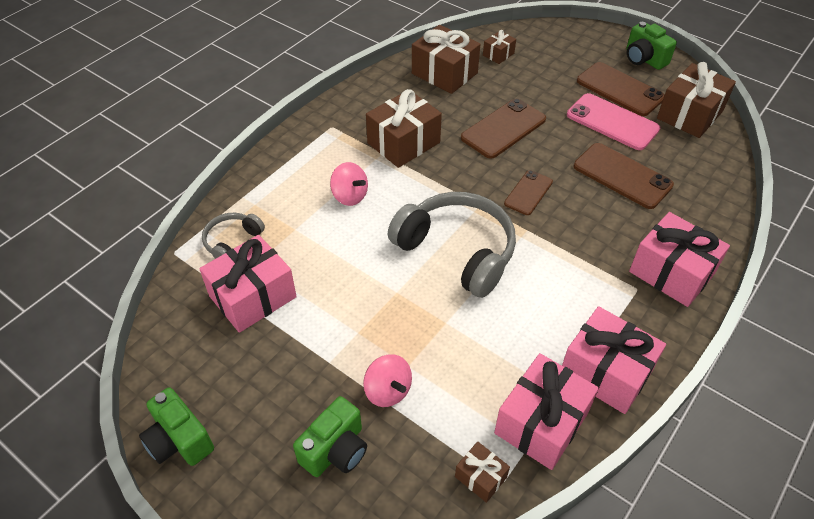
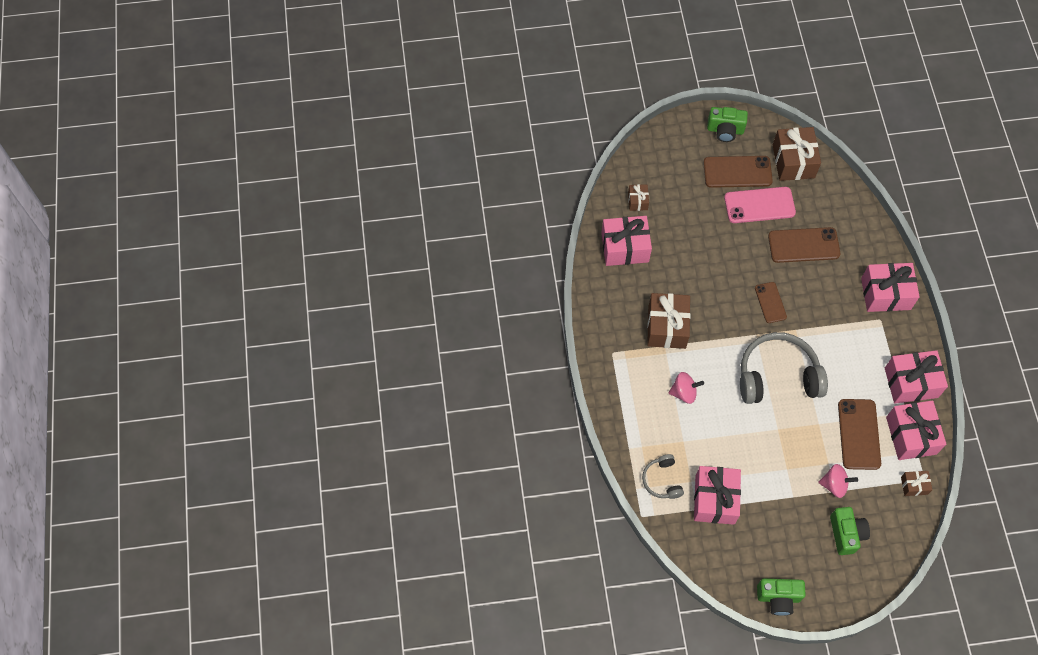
camera: 45 degrees left, 15 degrees up
brown gift [412,25,481,94] -> pink gift [601,216,652,266]
brown phone [461,99,546,159] -> brown phone moved to [838,399,881,470]

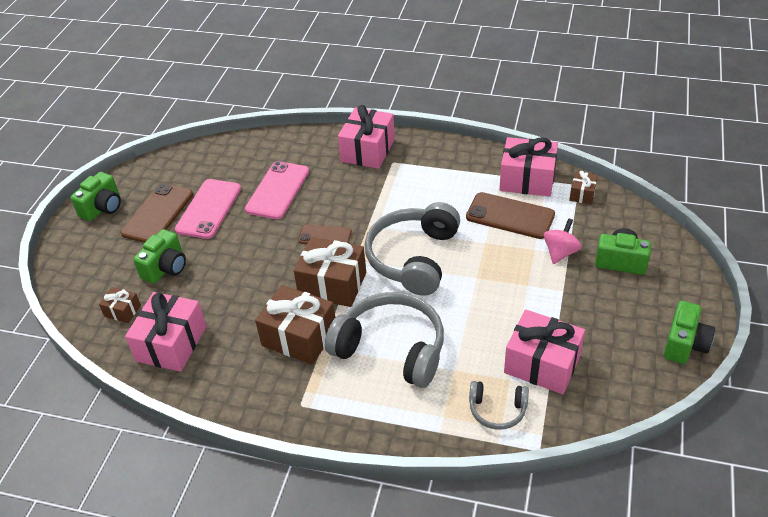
camera: 65 degrees left, 20 degrees down
pink spinning top [668,372,704,404] -> grey headphones [325,292,444,388]
brown phone [768,227,841,263] -> pink phone [245,161,309,219]
brown gift [773,127,821,181] -> brown gift moved to [294,237,366,307]
pink gift [885,350,948,404] -> none
none -> green camera [133,229,186,284]

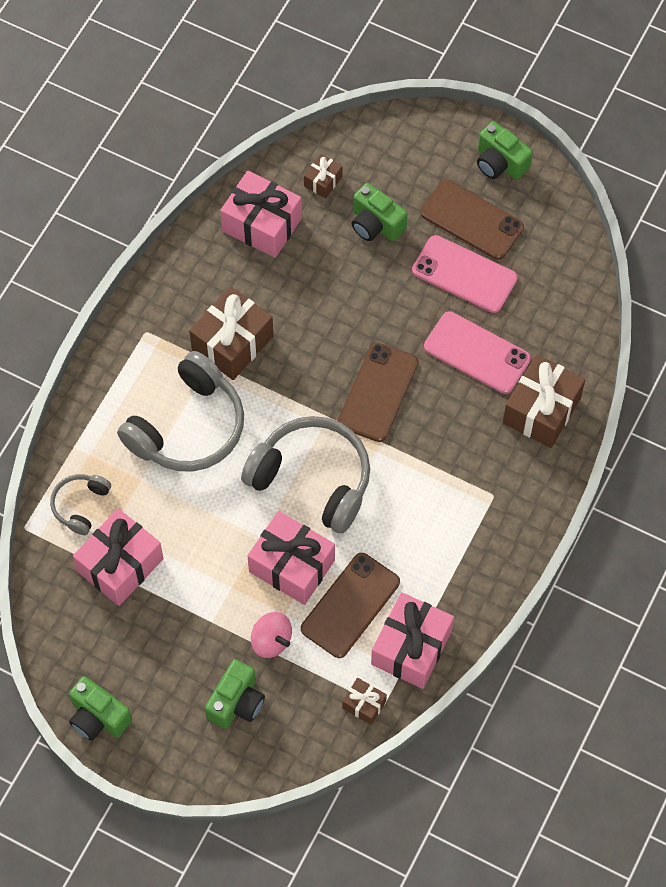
camera: 100 degrees right, 20 degrees up
brown gift [294,237,366,307] -> brown gift moved to [503,354,585,448]
brown phone [298,225,352,244] -> brown phone [338,342,418,442], size x1.64
pink gift [338,105,395,169] -> pink gift moved to [248,511,335,605]

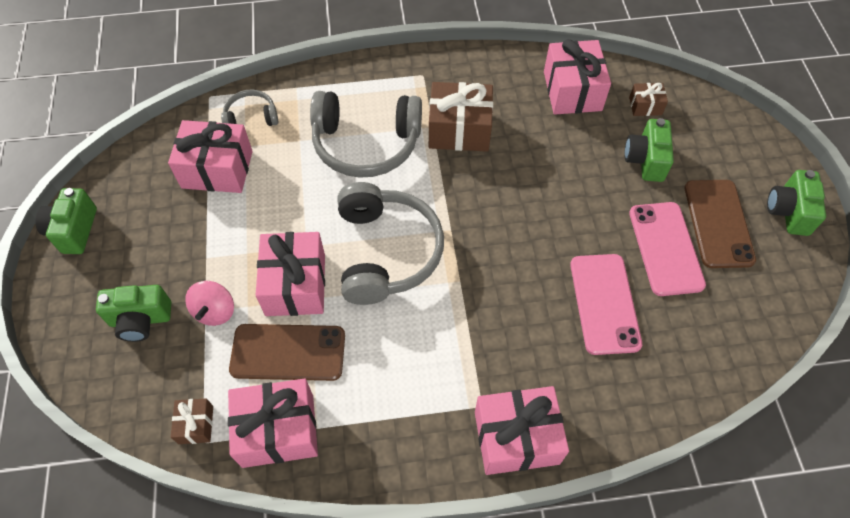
camera: 55 degrees right, 5 degrees down
brown phone [338,342,418,442] -> none
brown gift [503,354,585,448] -> none
none -> pink gift [475,386,569,475]

